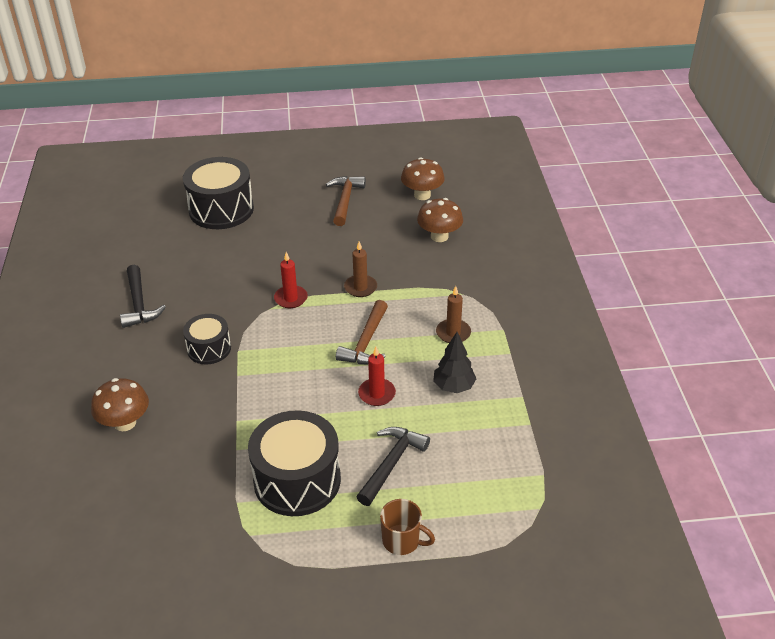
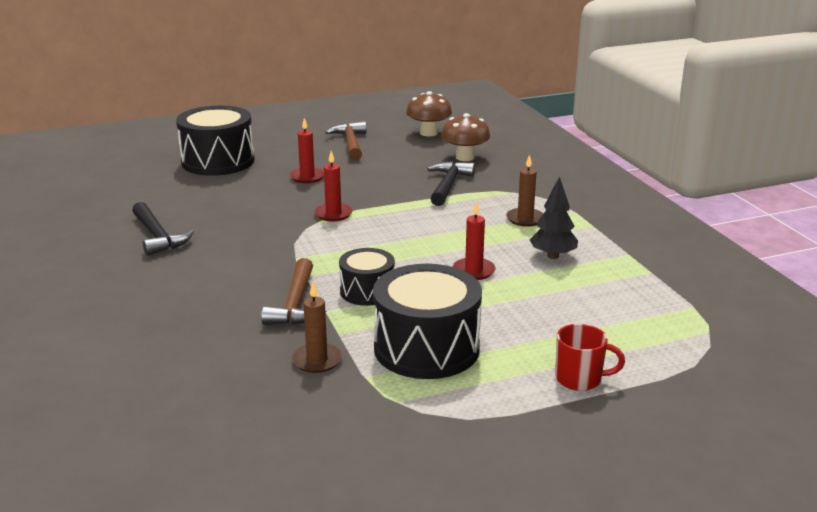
camera: 15 degrees left, 15 degrees down
brown mushroom [91,378,149,431] -> none
black drum [183,314,231,365] -> black drum moved to [339,248,395,306]
brown hammer [336,300,388,364] -> brown hammer moved to [261,258,326,325]
brown candle [344,241,377,297] -> brown candle moved to [292,282,342,373]
black hammer [357,427,430,506] -> black hammer moved to [427,161,475,206]
brown mug [380,499,435,555] -> red mug [555,324,625,391]
none -> red candle [290,118,324,183]

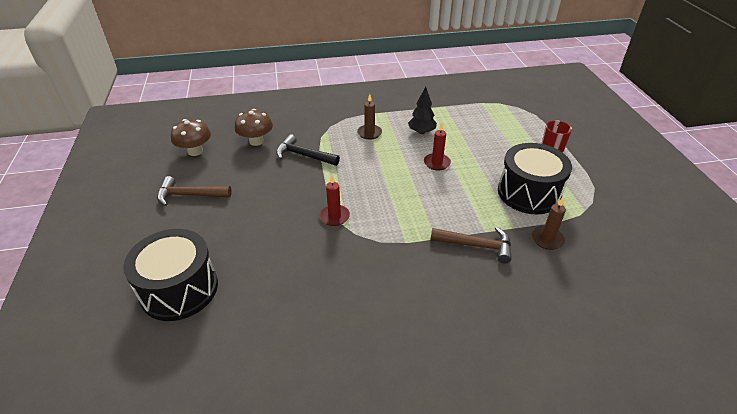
camera: 80 degrees left, 15 degrees up
black hammer [132,202,194,256] -> none
red candle [290,118,324,183] -> none
black drum [339,248,395,306] -> none

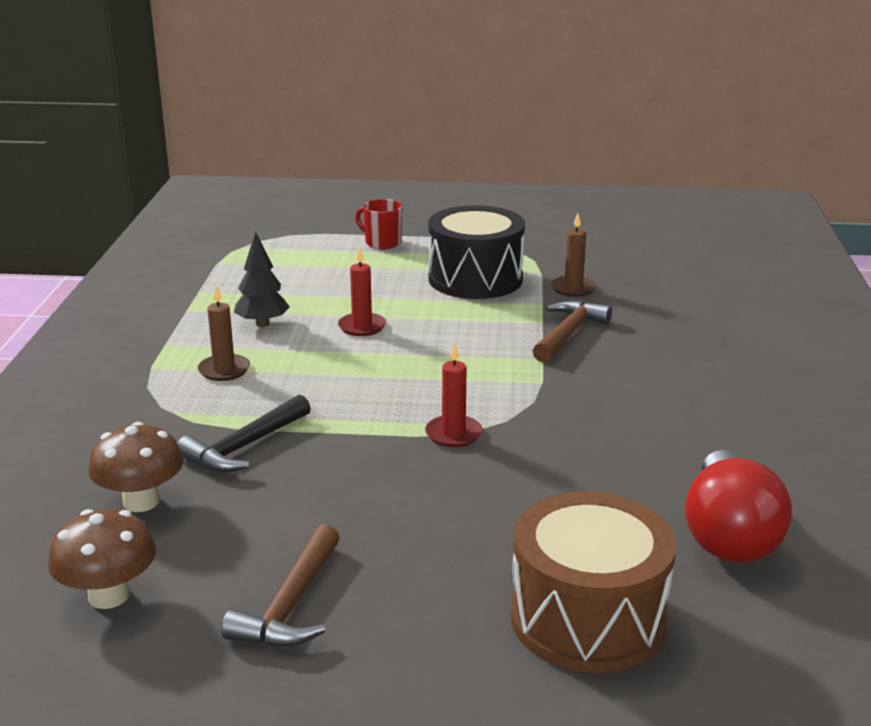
camera: 75 degrees left, 15 degrees down
black drum [123,229,218,321] -> brown drum [510,491,676,673]
none -> red light bulb [685,450,792,563]

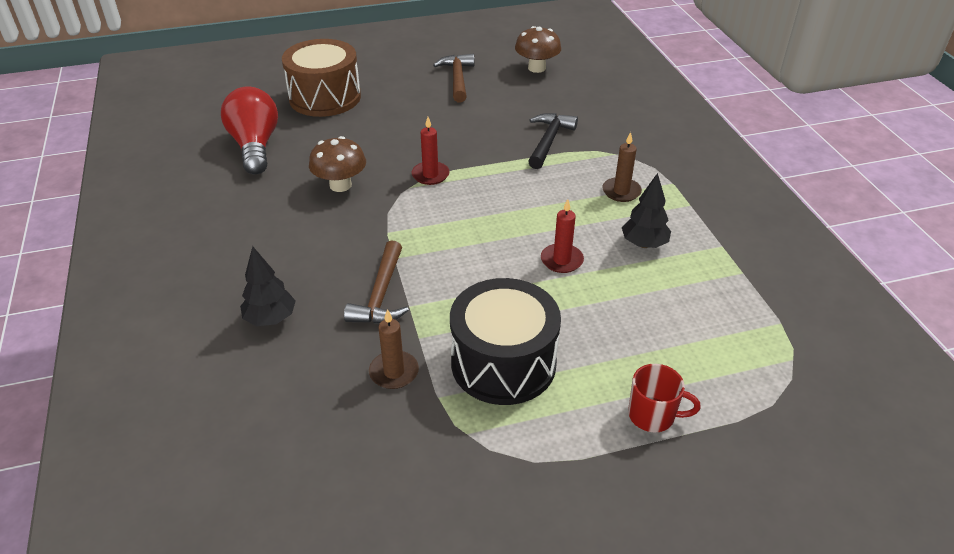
camera: 160 degrees right, 15 degrees up
brown mushroom [88,422,183,512] -> brown mushroom moved to [309,136,366,192]
none -> black tree [240,246,296,326]

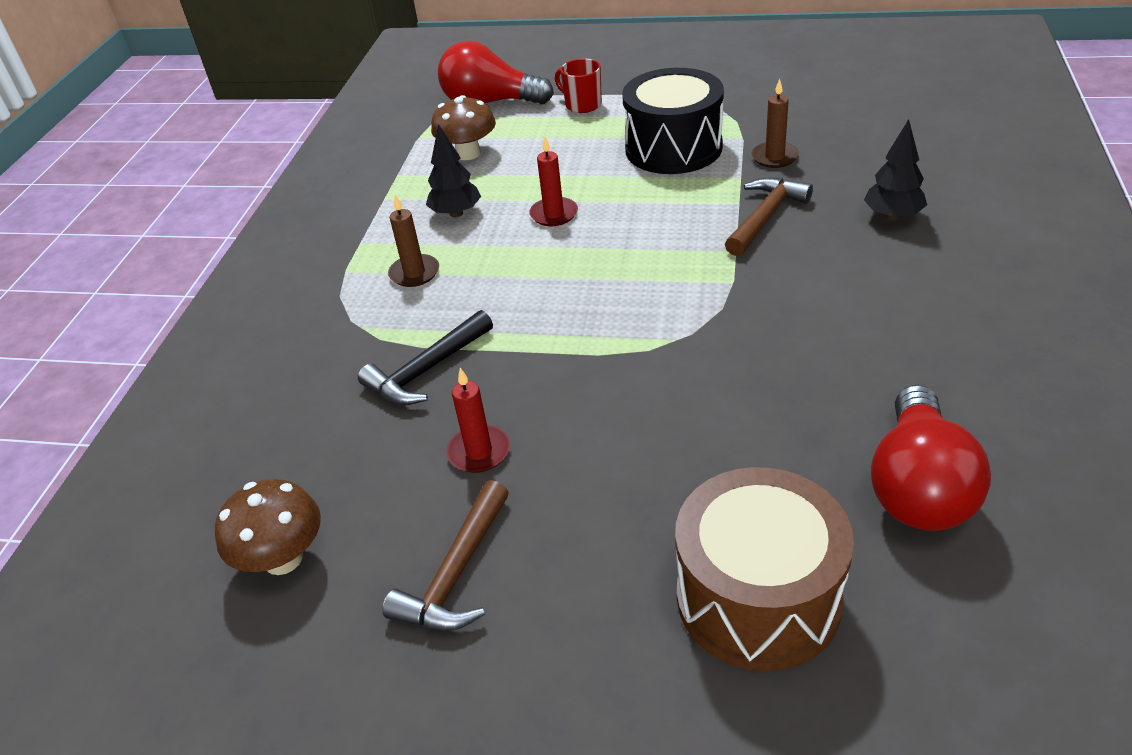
camera: 150 degrees left, 0 degrees up
brown mushroom [309,136,366,192] -> brown mushroom moved to [431,95,496,160]
red candle [412,117,450,185] -> red candle moved to [446,368,510,473]
none -> red light bulb [438,41,554,104]

